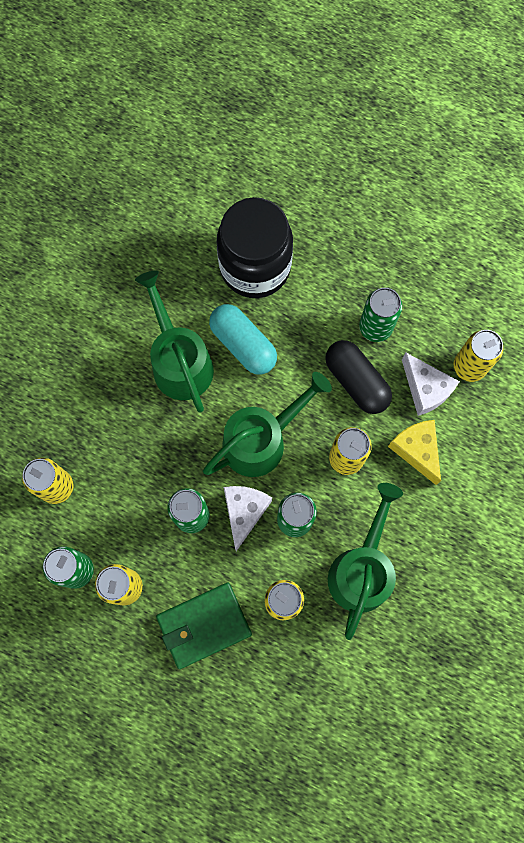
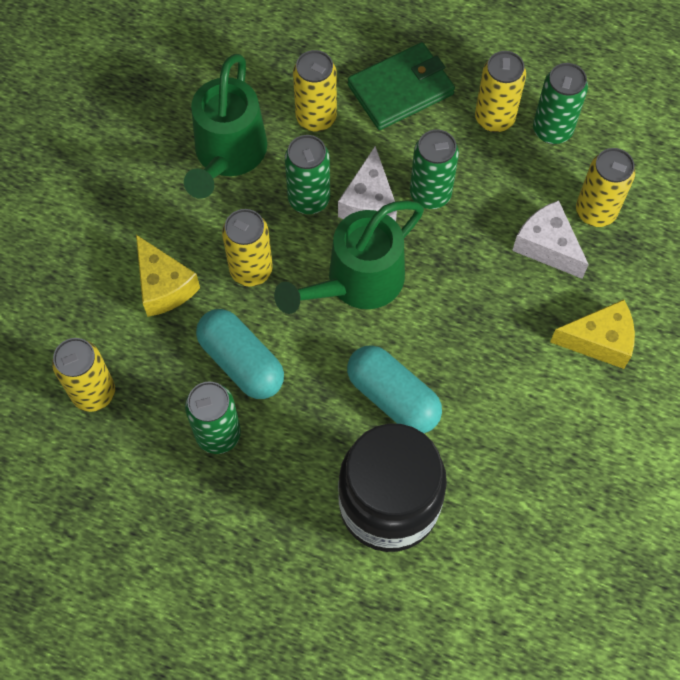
camera: 175 degrees right, 10 degrees down
green watering can [135,270,214,413] -> none
black capsule [325,340,392,414] -> turquoise capsule [196,309,284,399]
white cheese [402,352,460,416] -> white cheese moved to [512,200,589,279]
none -> yellow cheese [550,299,635,369]

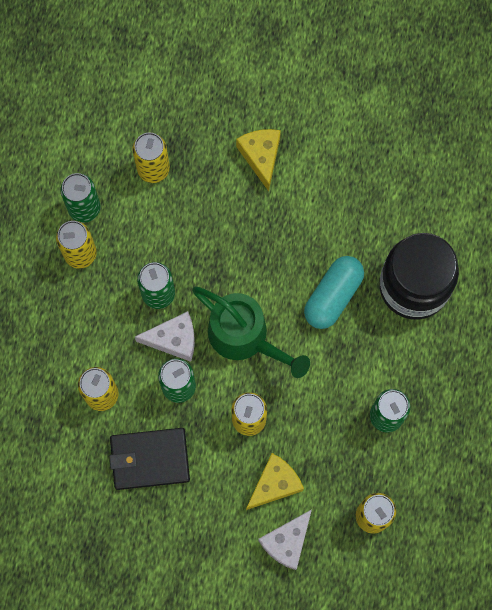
camera: 100 degrees left, 10 degrees up
green watering can [184,54,267,199] -> black wallet [109,428,190,490]
turquoise capsule [196,309,284,399] -> none
green wallet [348,42,455,130] -> none
white cheese [512,200,589,279] -> white cheese moved to [258,509,312,570]

